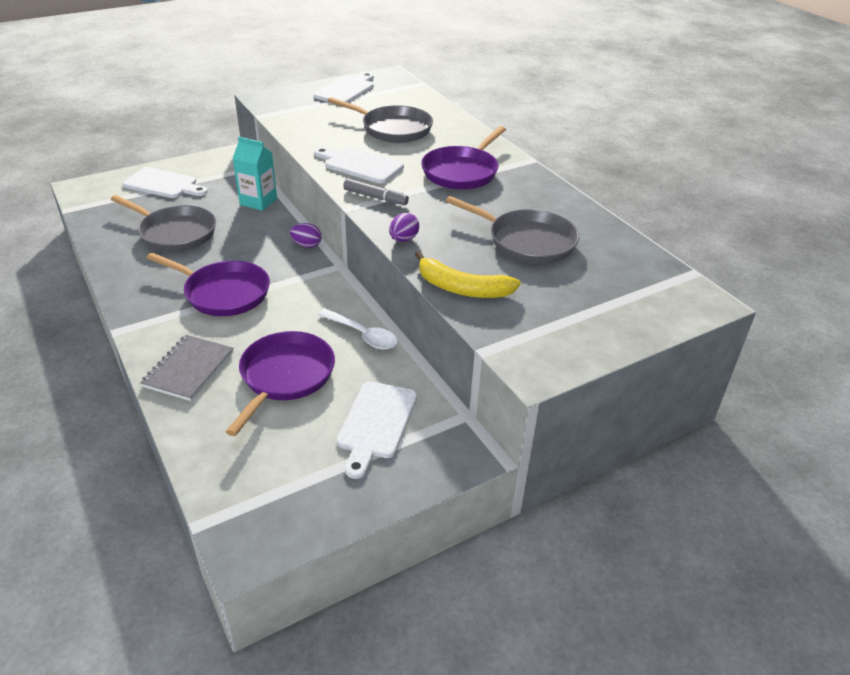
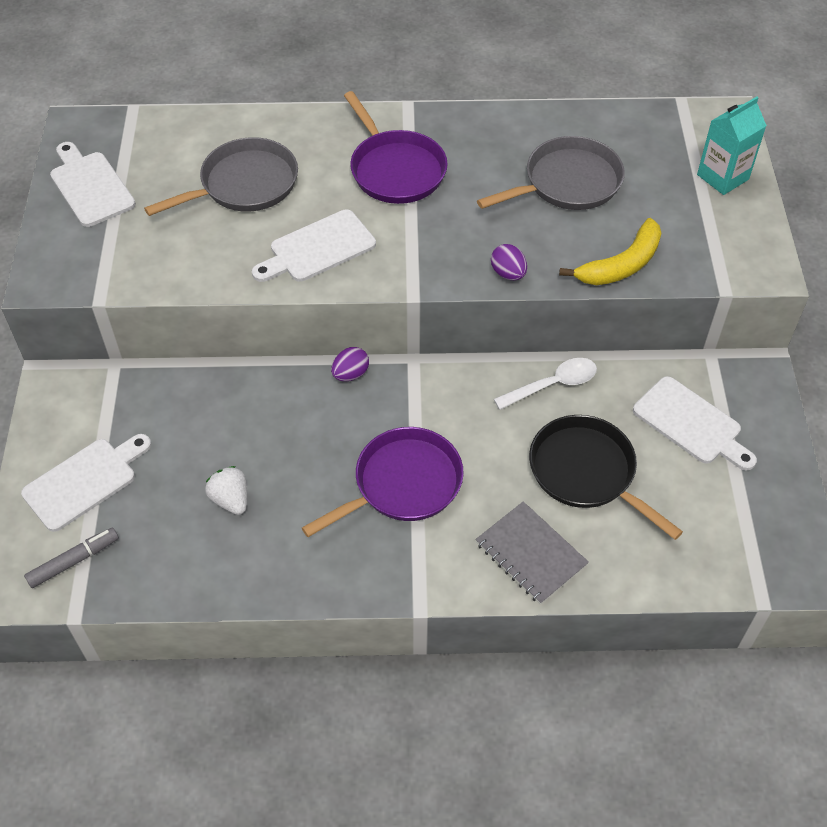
camera: 60 degrees left, 15 degrees up
grey pan [111,195,216,252] -> white strawberry [205,466,247,515]
purple pan [226,331,335,436] -> black pan [529,415,683,540]
turquoise carton [233,137,277,211] -> turquoise carton moved to [697,97,767,195]
grey marker [343,179,409,205] -> grey marker moved to [24,528,119,588]

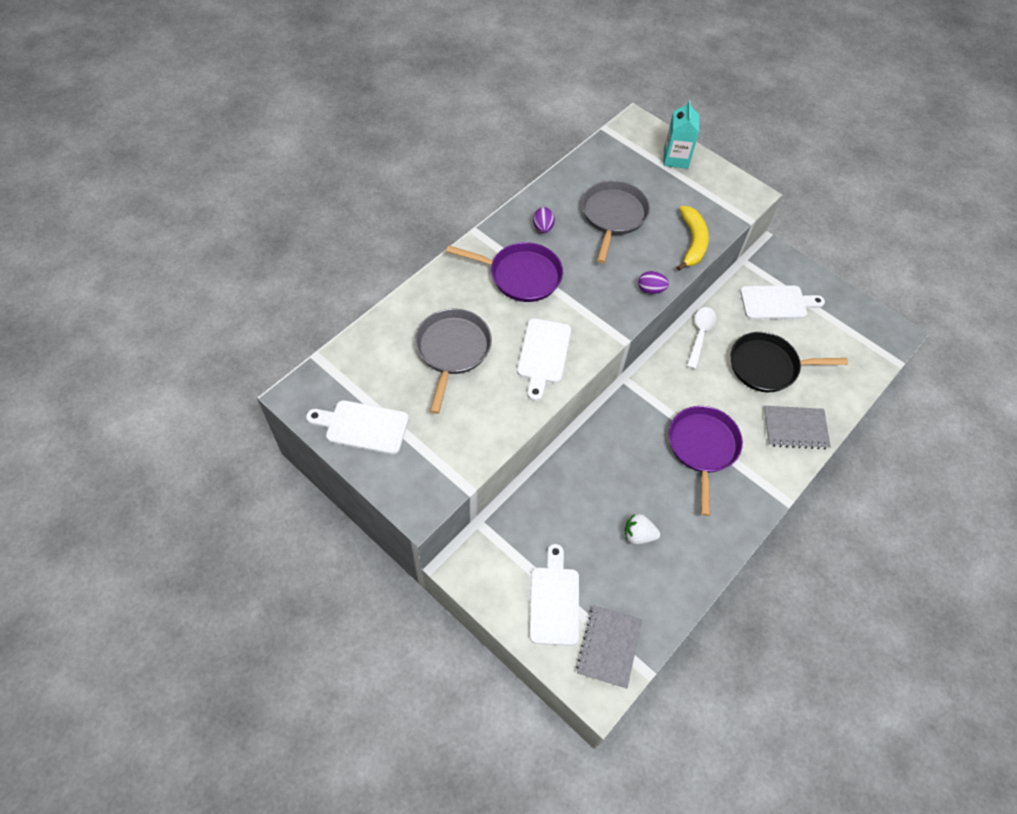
camera: 50 degrees left, 5 degrees up
grey marker [24,528,119,588] -> grey notebook [576,605,642,689]
purple egg [331,347,369,381] -> purple egg moved to [533,207,555,233]

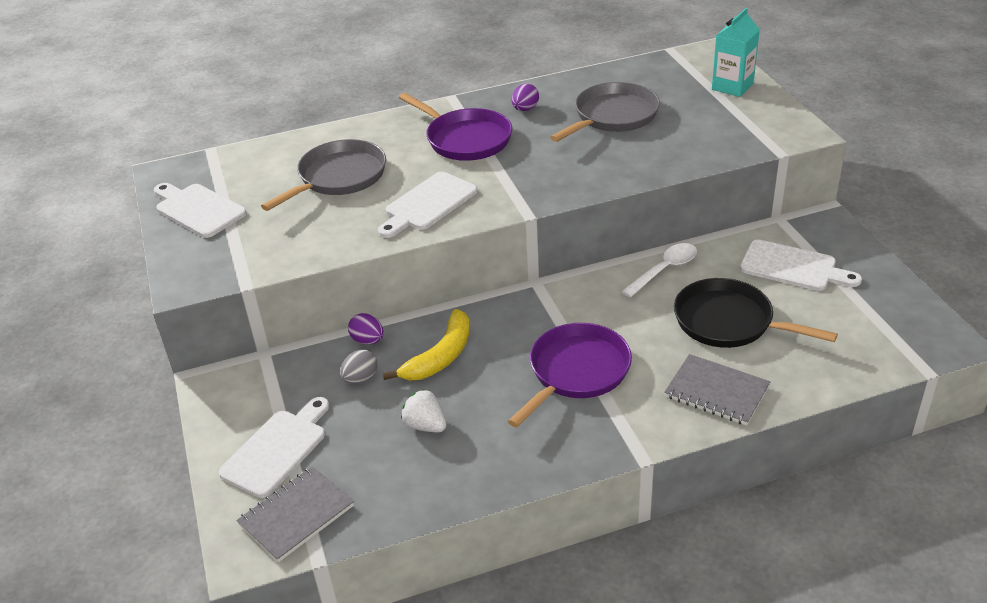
camera: 35 degrees right, 20 degrees down
purple egg [638,271,669,294] -> purple egg moved to [348,313,383,345]
yellow banana [676,206,709,271] -> yellow banana moved to [383,309,470,381]
none -> grey egg [340,350,377,384]

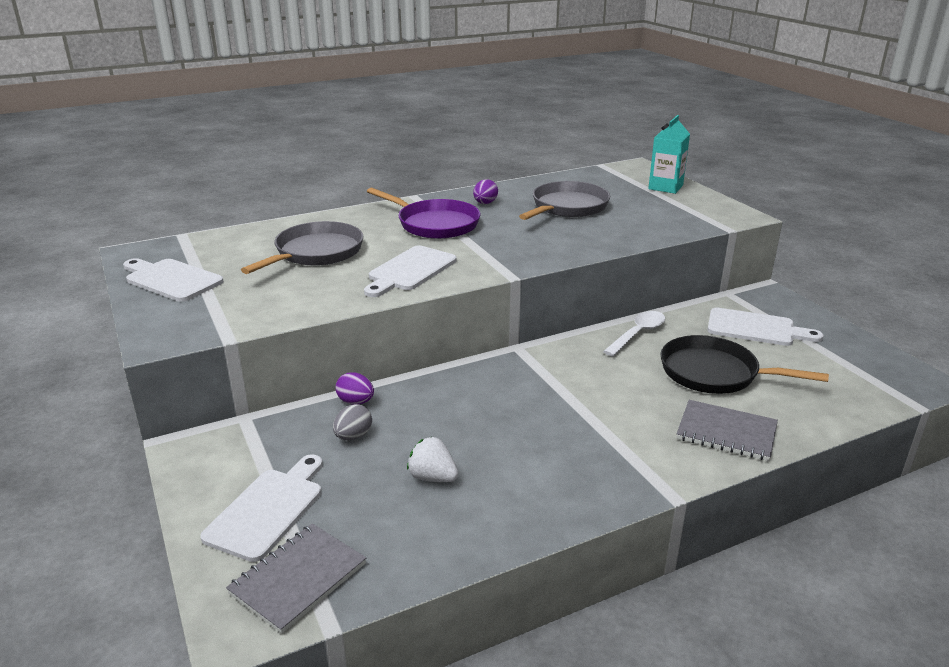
camera: 10 degrees left, 10 degrees down
yellow banana [383,309,470,381] -> none
purple pan [508,323,632,427] -> none

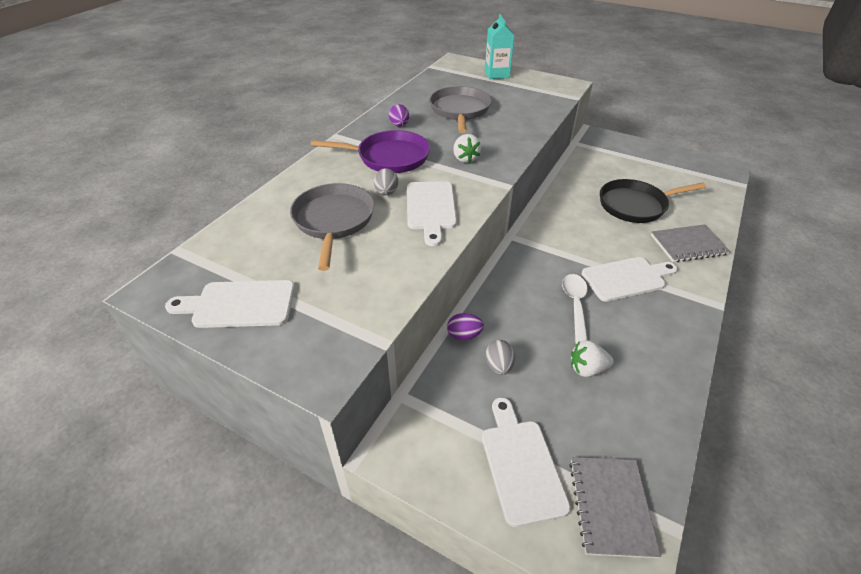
camera: 35 degrees left, 15 degrees up
white spoon [603,311,665,356] -> white spoon moved to [562,274,588,344]
white cutting board [707,307,824,346] -> white cutting board moved to [582,257,678,302]
none -> grey egg [374,168,398,195]
none -> white strawberry [453,134,481,163]

